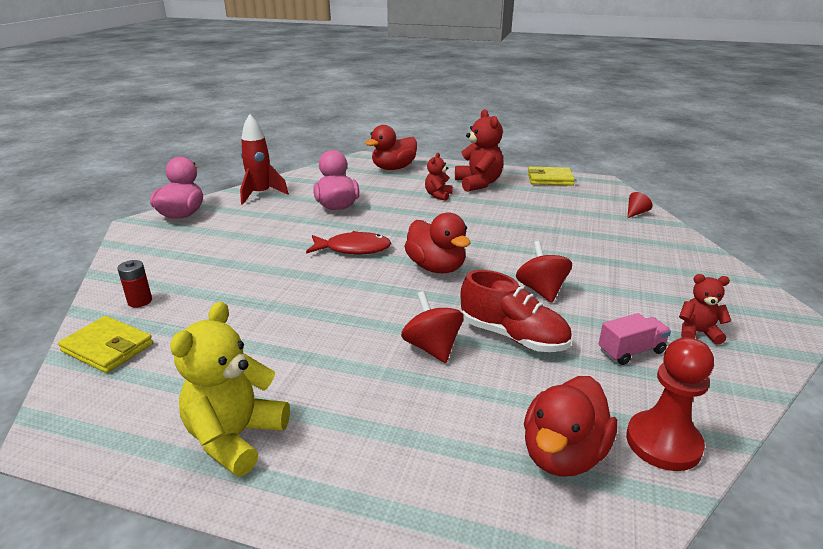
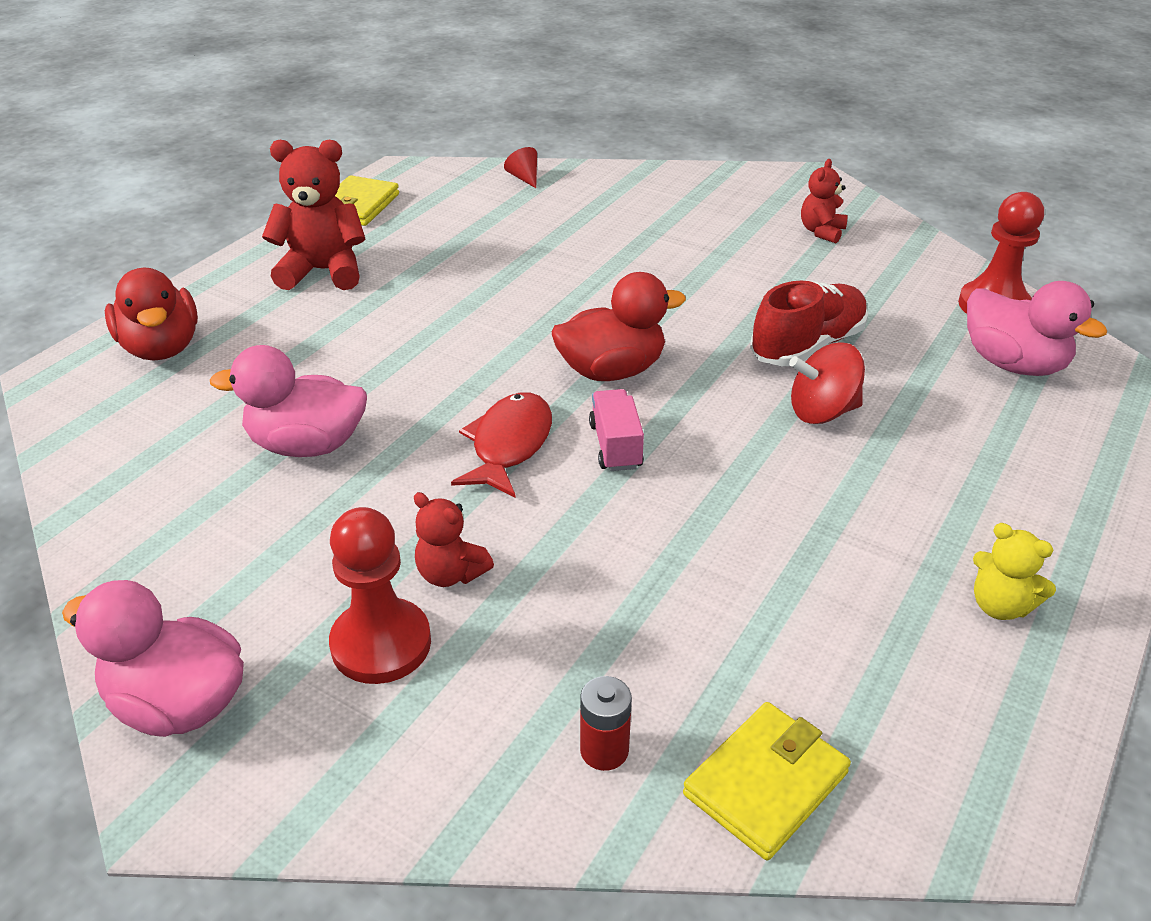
camera: 75 degrees left, 10 degrees up
yellow teddy bear [170,302,290,477] -> yellow teddy bear [973,523,1056,620], size x0.56
red rocket [240,114,289,205] -> none
red teddy bear [425,153,453,201] -> red teddy bear moved to [414,492,494,587]
red spinning top [516,241,572,302] -> none
red duck [524,376,617,477] -> pink duck [967,281,1107,376]
pink truck [599,313,671,365] -> pink truck moved to [589,389,644,471]
none -> red pawn [329,507,431,684]

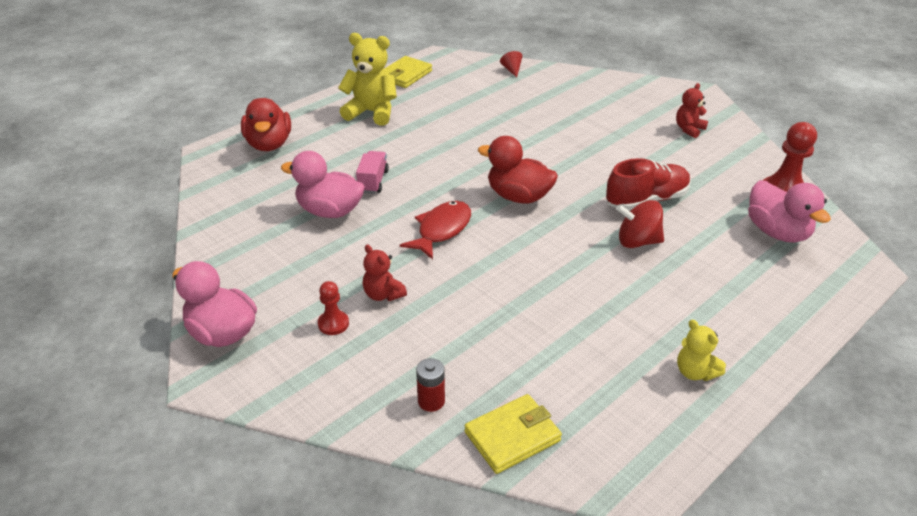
camera: 15 degrees right, 0 degrees up
red teddy bear [262,140,365,290] -> yellow teddy bear [338,33,397,126]
red pawn [329,507,431,684] -> red pawn [318,281,349,335], size x0.56
red duck [551,272,686,381] -> red duck turned 150 degrees counterclockwise [478,136,558,204]
pink truck [589,389,644,471] -> pink truck moved to [356,151,389,194]

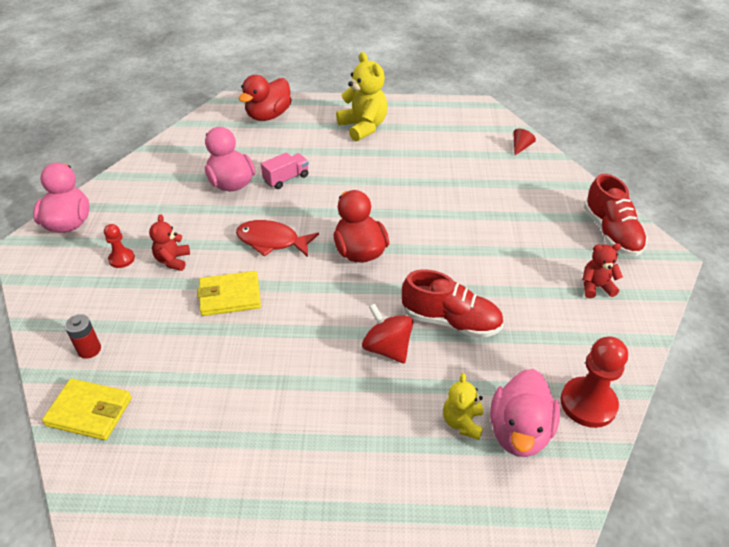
camera: 45 degrees right, 5 degrees up
yellow wallet [384,56,432,88] -> yellow wallet moved to [197,271,261,316]
red fish [400,201,471,260] -> red fish turned 150 degrees counterclockwise [236,220,319,257]
yellow teddy bear [677,320,726,381] -> yellow teddy bear moved to [443,373,483,440]
none -> red shoe [584,174,647,257]

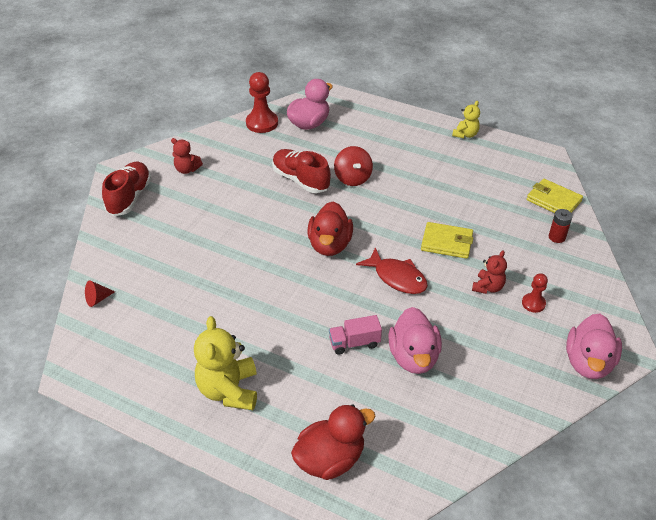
camera: 155 degrees left, 0 degrees up
yellow teddy bear [443,373,483,440] -> yellow teddy bear moved to [452,101,480,138]

